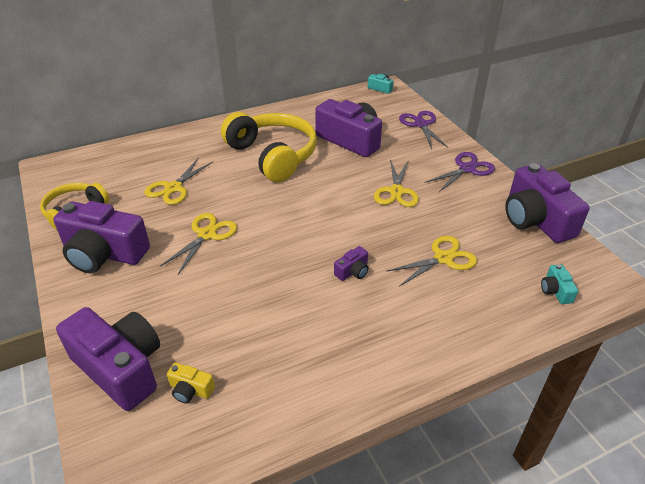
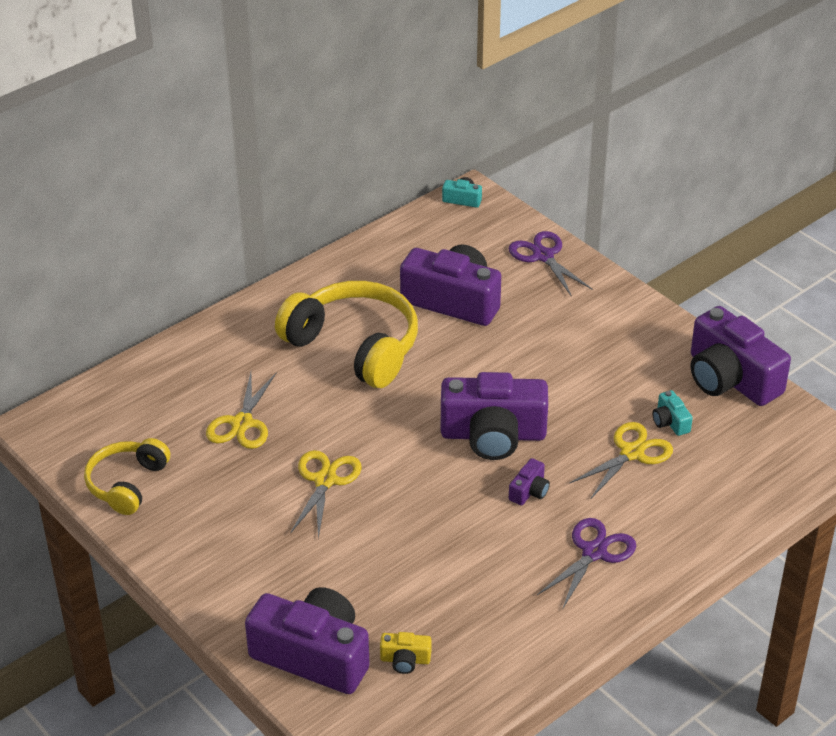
camera: 15 degrees left, 0 degrees up
purple camera [53,201,150,273] -> purple camera moved to [441,372,548,460]
yellow scissors [374,159,419,207] -> none
purple scissors [425,152,495,192] -> purple scissors moved to [537,518,636,610]
turquoise camera [541,264,578,304] -> turquoise camera moved to [653,390,693,436]

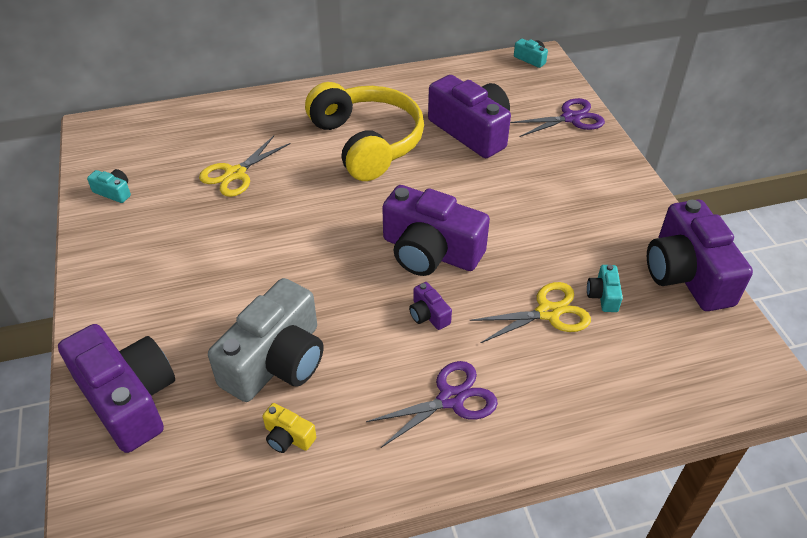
camera: 25 degrees right, 5 degrees up
yellow headphones [84,438,170,515] -> turquoise camera [87,169,131,203]
yellow scissors [290,450,362,539] -> none
yellow camera [380,632,431,674] -> yellow camera moved to [263,403,316,453]
purple scissors [509,231,592,297] -> purple scissors turned 75 degrees clockwise [510,98,605,137]
purple camera [509,458,550,505] -> purple camera turned 90 degrees clockwise [409,282,452,330]
none -> grey camera [208,278,323,402]

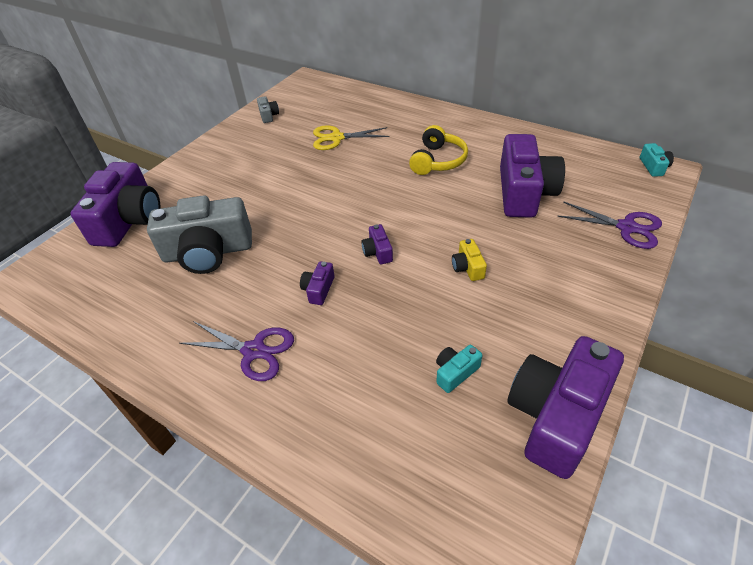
camera: 50 degrees right, 0 degrees up
turquoise camera [87,169,131,203] -> grey camera [257,96,279,123]
yellow camera [263,403,316,453] -> yellow camera moved to [452,239,487,281]
yellow headphones [305,82,424,181] -> yellow headphones [409,125,468,175], size x0.59
purple camera [382,185,490,276] -> purple camera [361,224,393,264], size x0.42
yellow scissors [469,282,591,343] -> none

